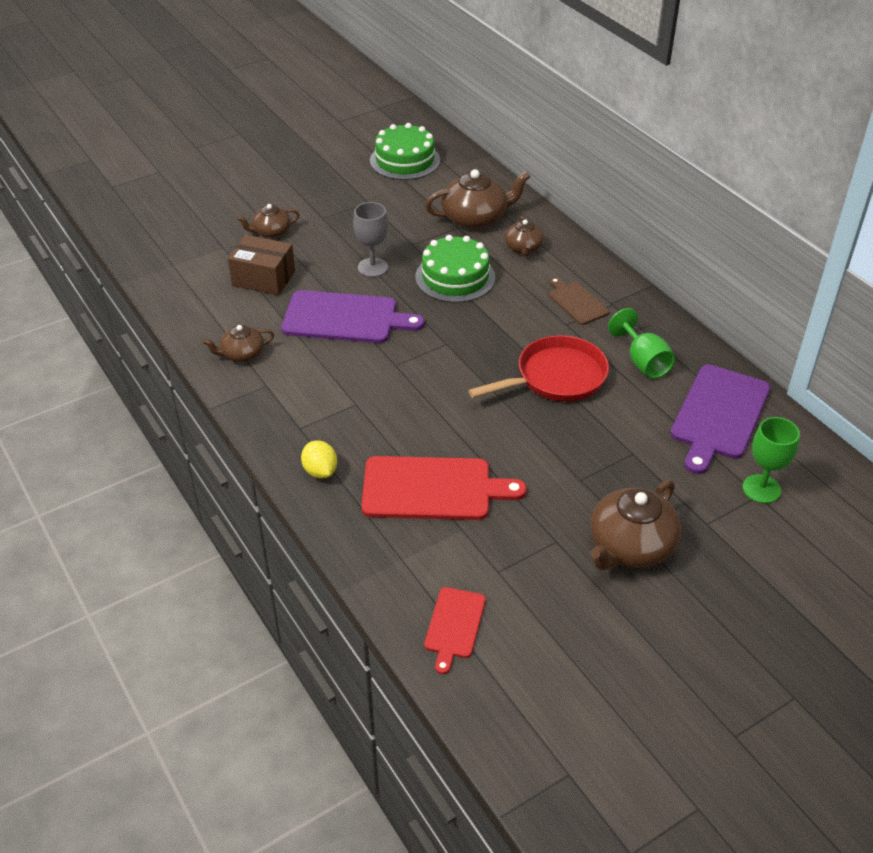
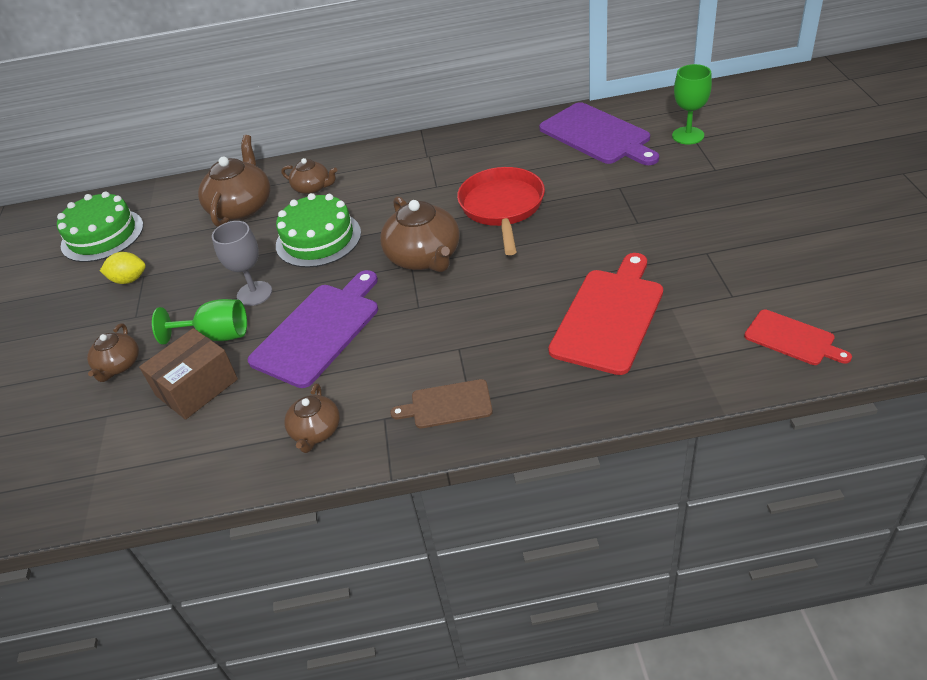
camera: 60 degrees left, 0 degrees up
yellow lemon [301,441,337,479] -> yellow lemon moved to [100,252,146,284]
brown cutting board [549,277,609,325] -> brown cutting board moved to [390,379,493,428]
brown teapot [590,479,681,570] -> brown teapot moved to [380,196,460,272]
green goblet [608,308,675,379] -> green goblet moved to [152,299,247,345]

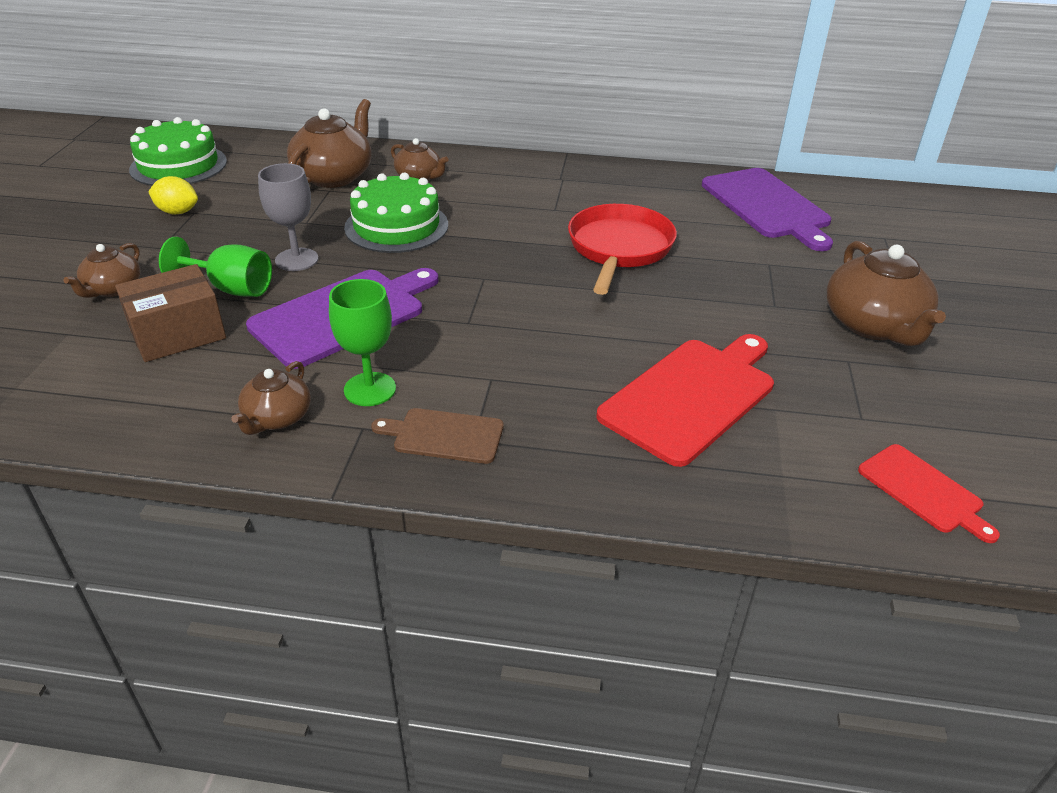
camera: 10 degrees right, 5 degrees down
brown teapot [380,196,460,272] -> brown teapot moved to [826,241,946,346]
green goblet [672,64,712,145] -> green goblet moved to [329,279,396,406]

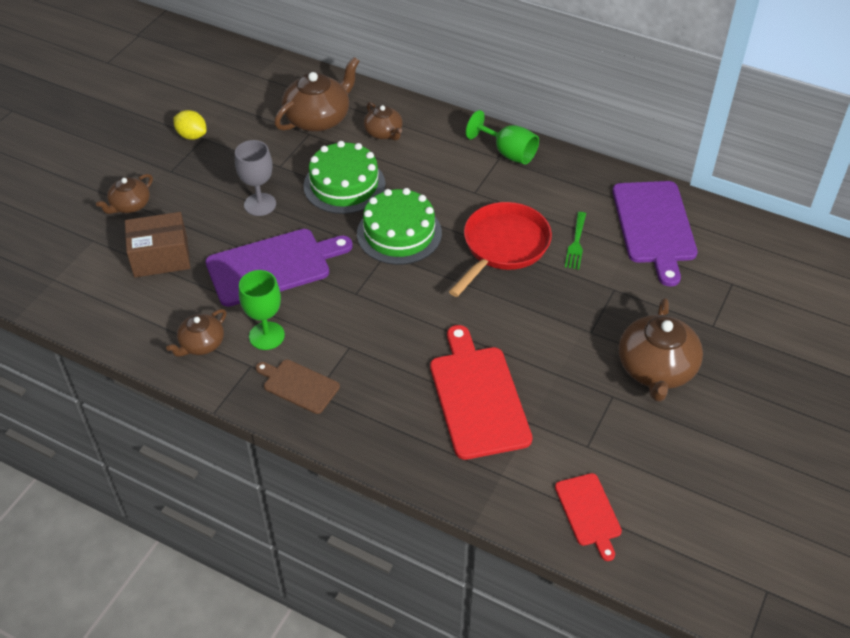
camera: 20 degrees right, 10 degrees up
green cake [129,117,227,186] -> green cake moved to [357,188,442,265]
green goblet [159,237,272,297] -> green goblet moved to [466,110,539,164]
red cutting board [596,334,774,467] -> red cutting board turned 75 degrees counterclockwise [430,325,532,460]
none -> green fork [565,212,586,269]

